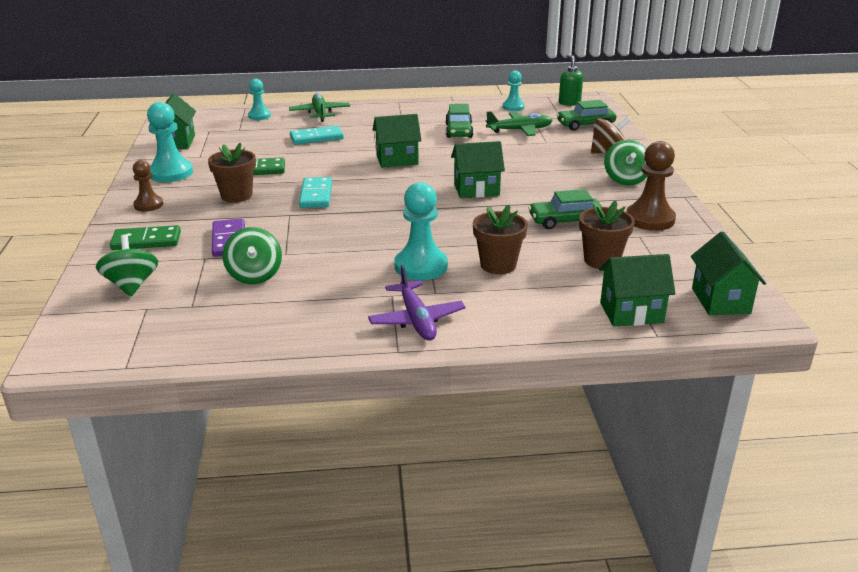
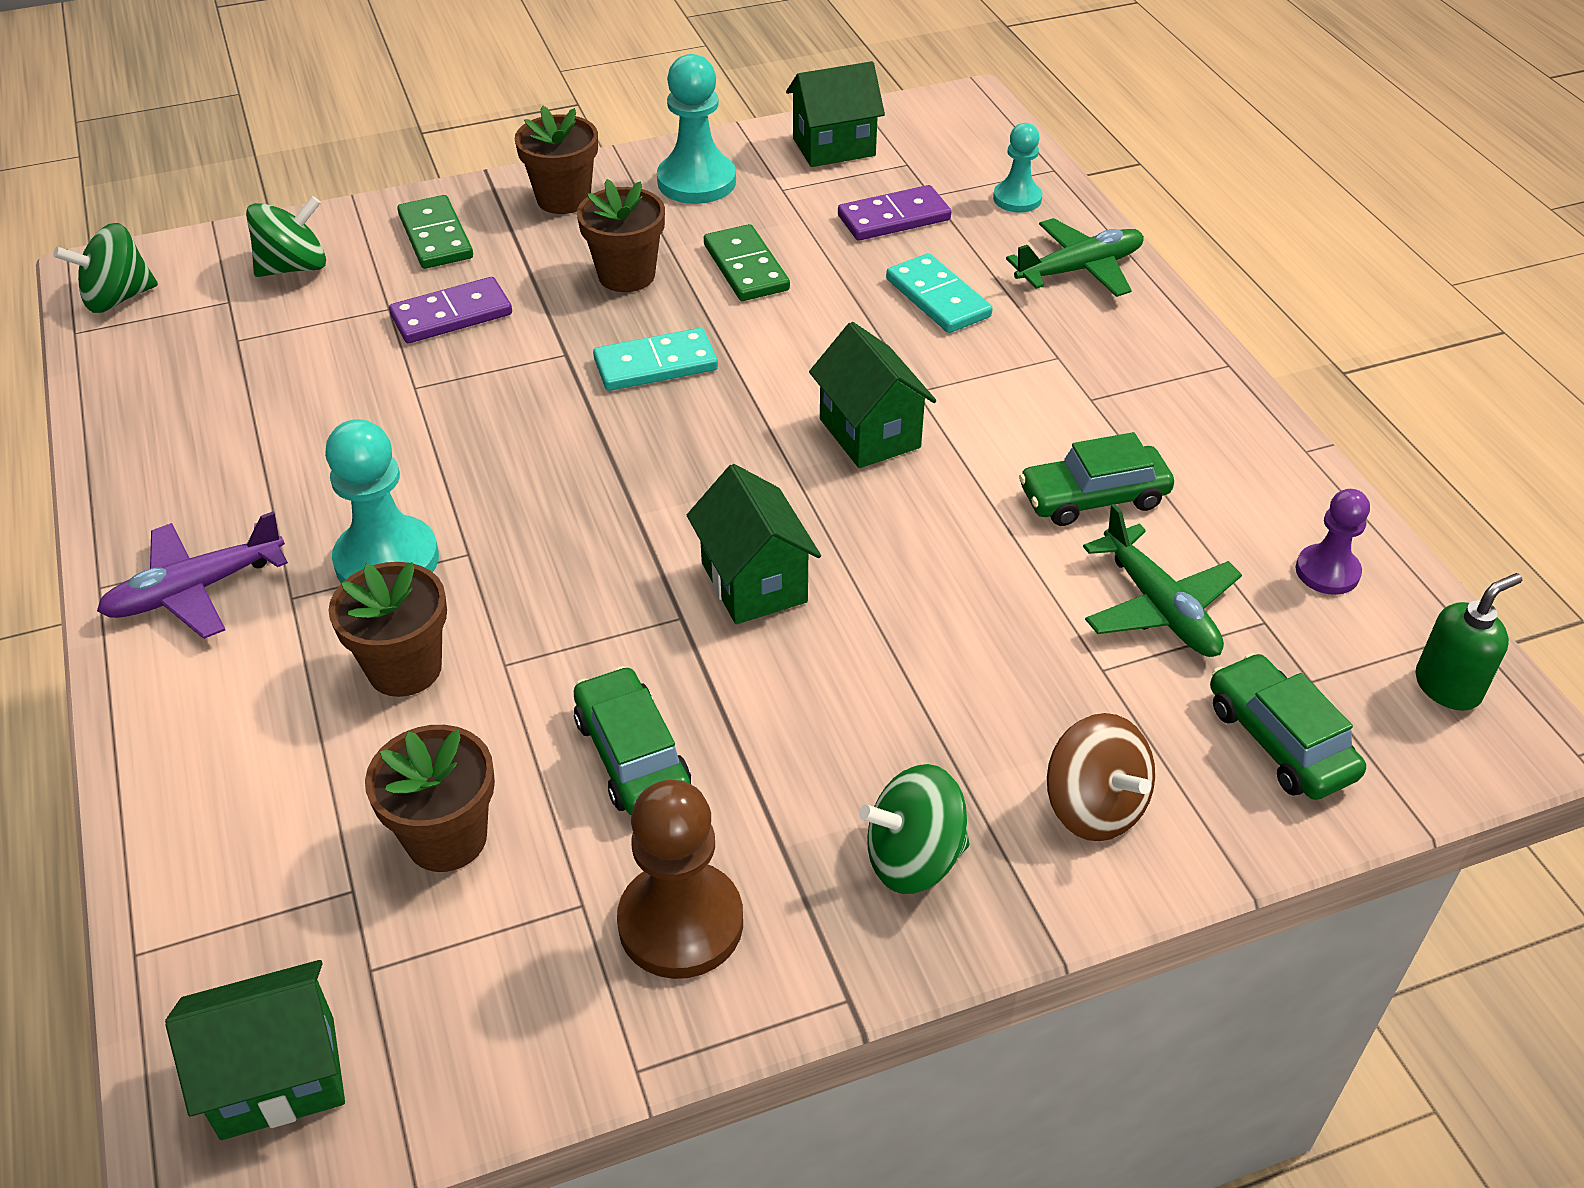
camera: 75 degrees right, 15 degrees up
brown pawn [133,160,163,212] -> brown flower pot [515,105,598,214]
green spinning top [223,227,282,284] -> green spinning top moved to [53,223,158,313]
turquoise pawn [503,70,525,111] -> purple pawn [1296,489,1370,595]
green house [599,254,676,327] -> none
none -> purple domino [838,185,951,241]

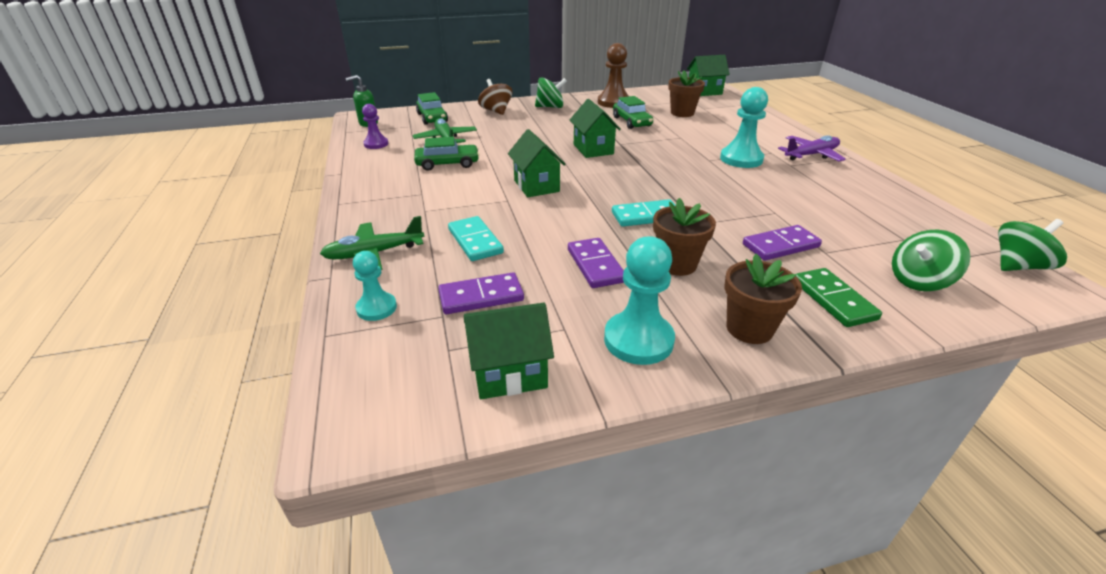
camera: 175 degrees left, 10 degrees down
brown flower pot [329,562,447,697] -> none
green domino [704,224,790,301] -> purple domino [568,238,624,288]

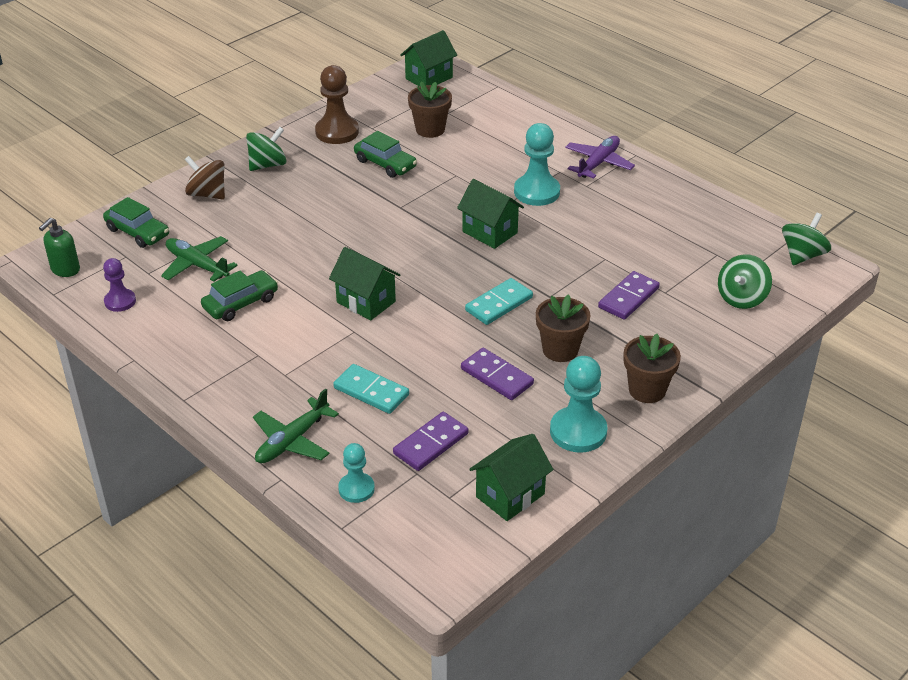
camera: 30 degrees left, 5 degrees up
green house [570,99,621,158] -> green house moved to [457,179,524,249]
green domino [796,268,882,327] -> none

